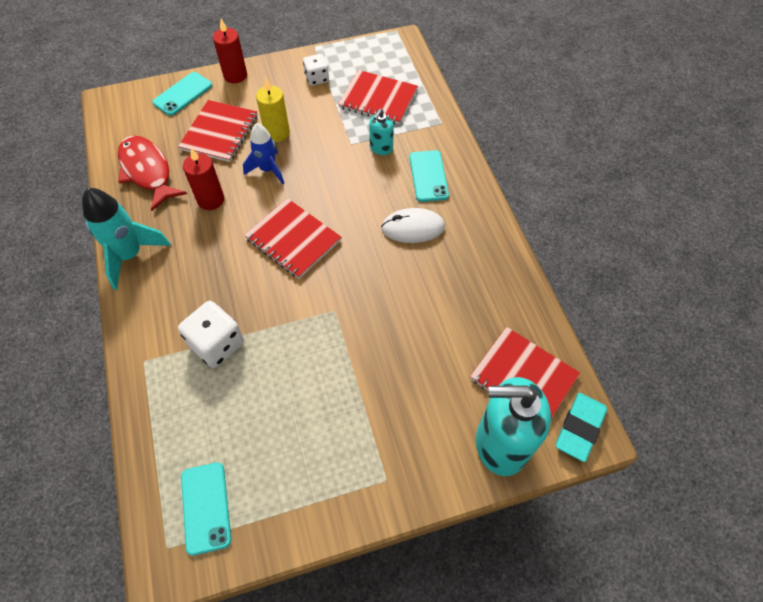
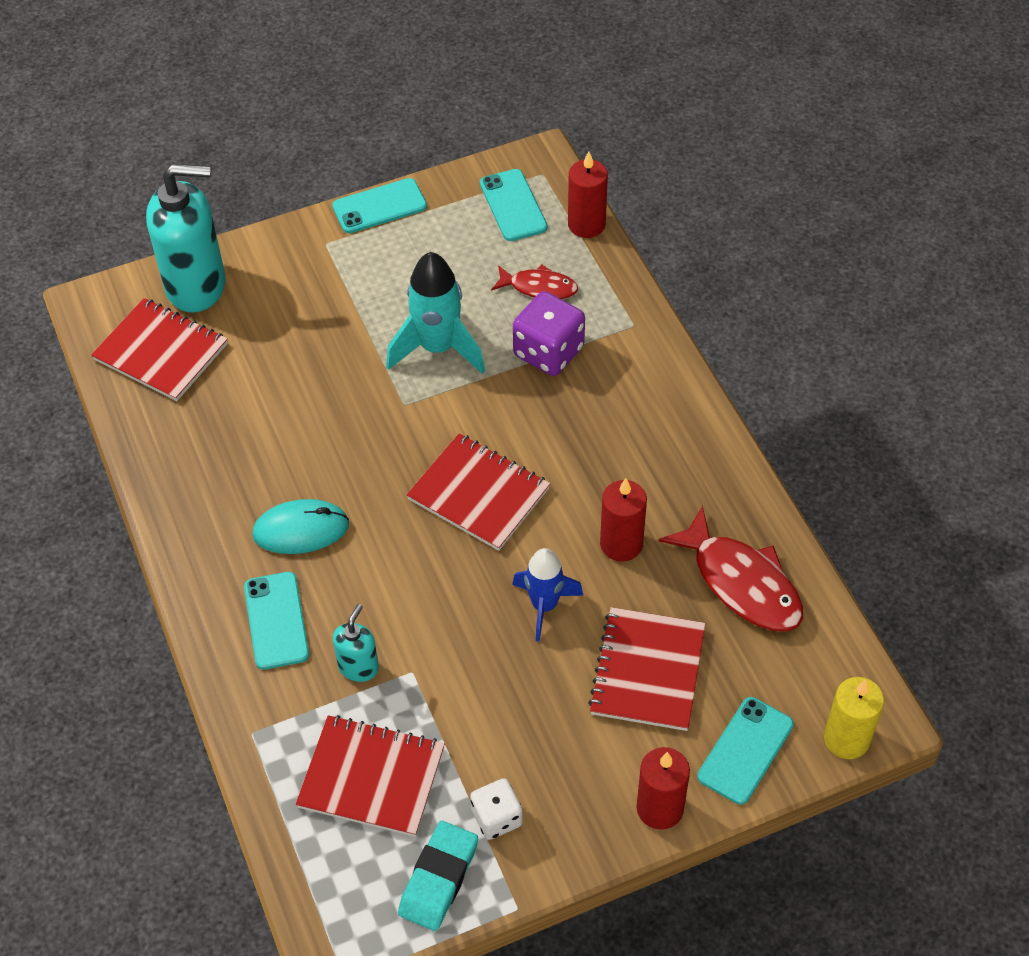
camera: 175 degrees right, 5 degrees down
turquoise rocket [82,188,171,290] -> turquoise rocket moved to [386,252,485,374]
white dice [178,301,244,368] -> purple dice [513,291,585,376]
yellow candle [256,78,290,142] -> yellow candle moved to [824,677,884,759]
white mouse [381,208,445,243] -> turquoise mouse [252,499,349,554]
turquoise eraser [556,393,607,462] -> turquoise eraser moved to [398,821,478,931]
none -> turquoise phone [332,178,427,233]
none -> red fish [491,264,578,299]
none -> red candle [568,151,608,238]

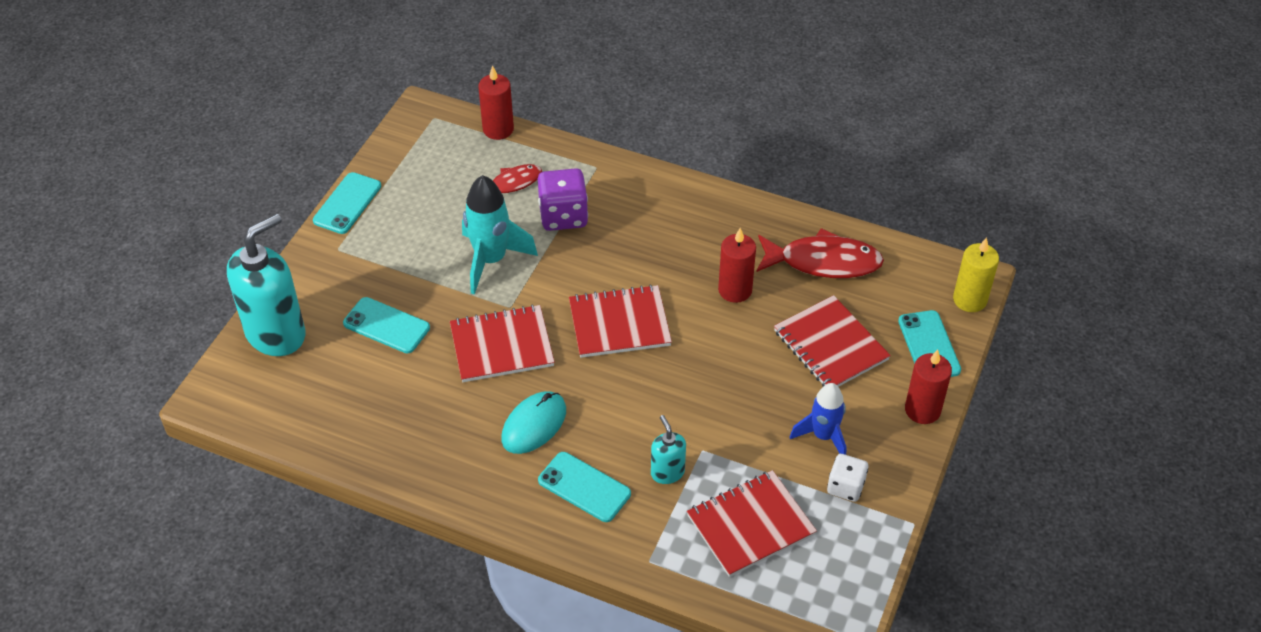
camera: 45 degrees left, 5 degrees down
red notebook [91,298,228,401] -> red notebook moved to [450,305,555,382]
turquoise eraser [398,821,478,931] -> none
turquoise phone [480,169,547,241] -> turquoise phone moved to [343,297,430,353]
blue rocket [512,548,584,642] -> blue rocket moved to [790,383,847,455]

